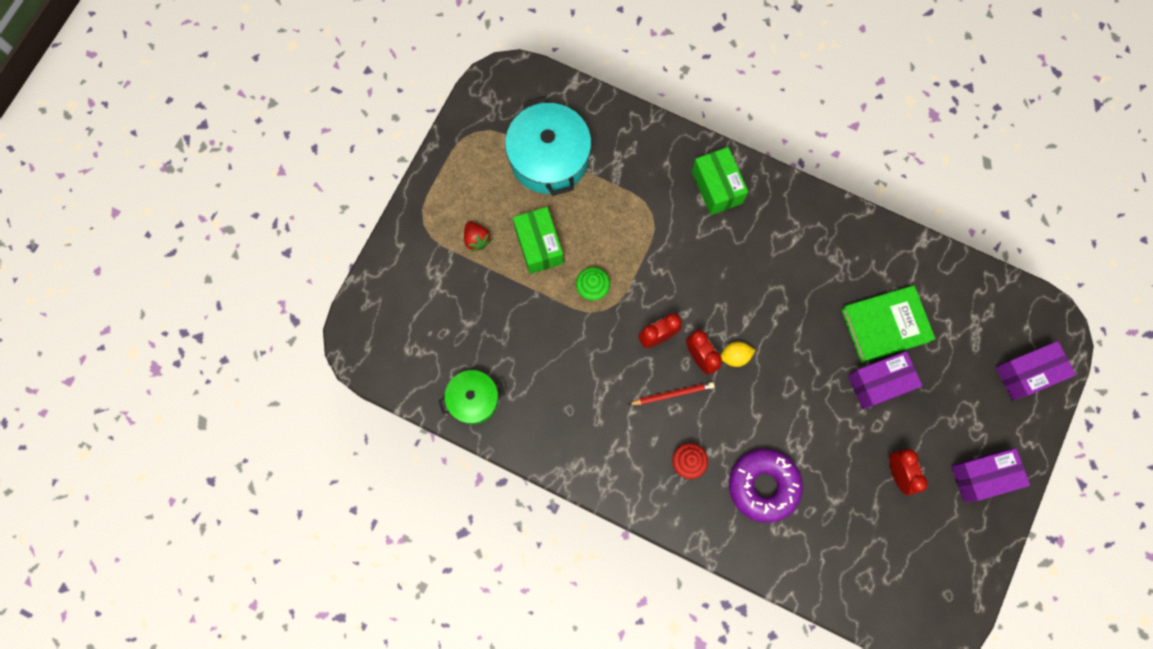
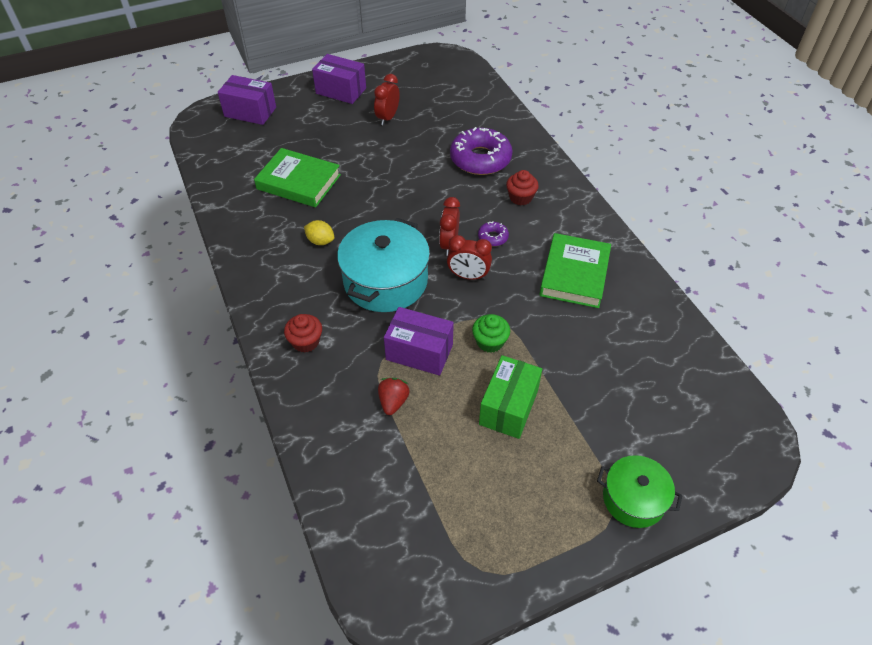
camera: 140 degrees left, 25 degrees down
green pot [438,370,505,425] -> green pot moved to [597,455,683,528]
red strawberry [464,222,491,252] -> red strawberry moved to [378,378,410,415]
turquoise pot [505,96,591,196] -> turquoise pot moved to [337,218,430,312]
red pencil [628,382,715,405] -> purple donut [478,221,509,246]
green box [692,147,748,215] -> red cupcake [284,314,322,353]
yellow lemon [720,342,756,367] -> yellow lemon moved to [304,220,334,245]
purple box [848,351,922,410] -> purple box moved to [384,307,454,376]
none -> green book [539,233,611,308]

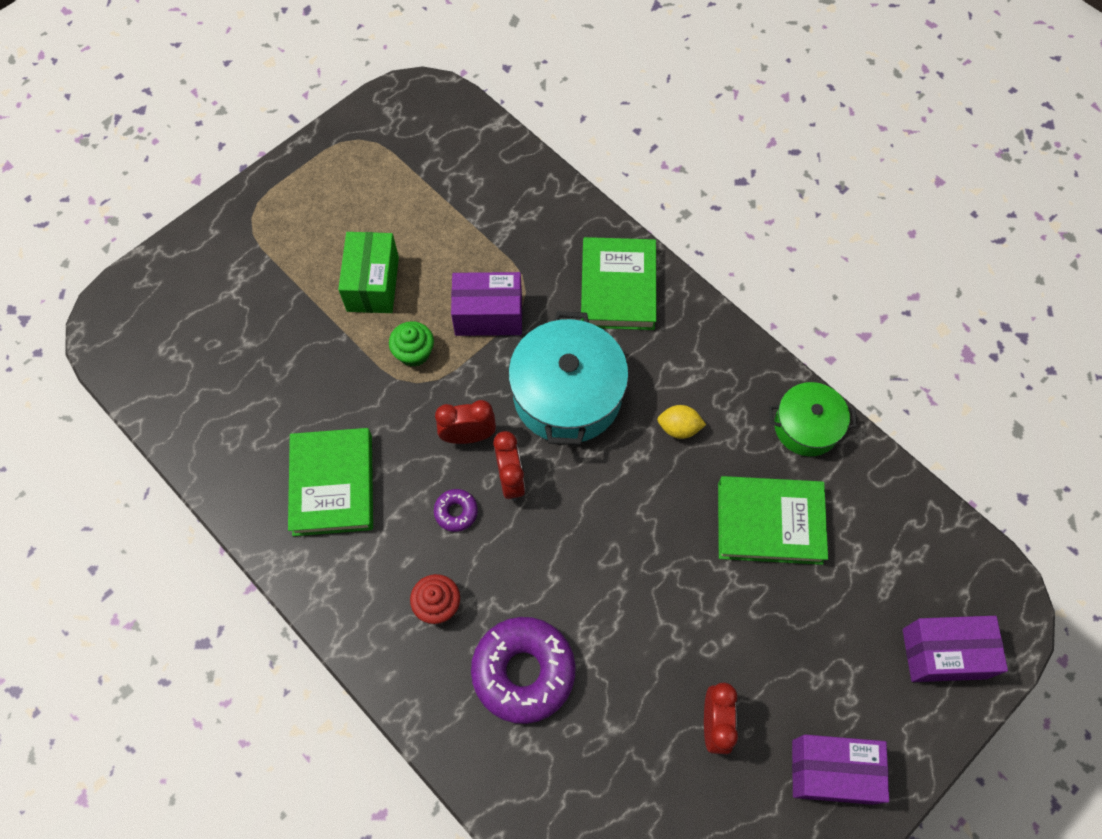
camera: 160 degrees right, 15 degrees up
red cupcake [284,314,322,353] -> green book [581,237,657,330]
red strawberry [378,378,410,415] -> none
green pot [597,455,683,528] -> green pot moved to [769,382,857,456]

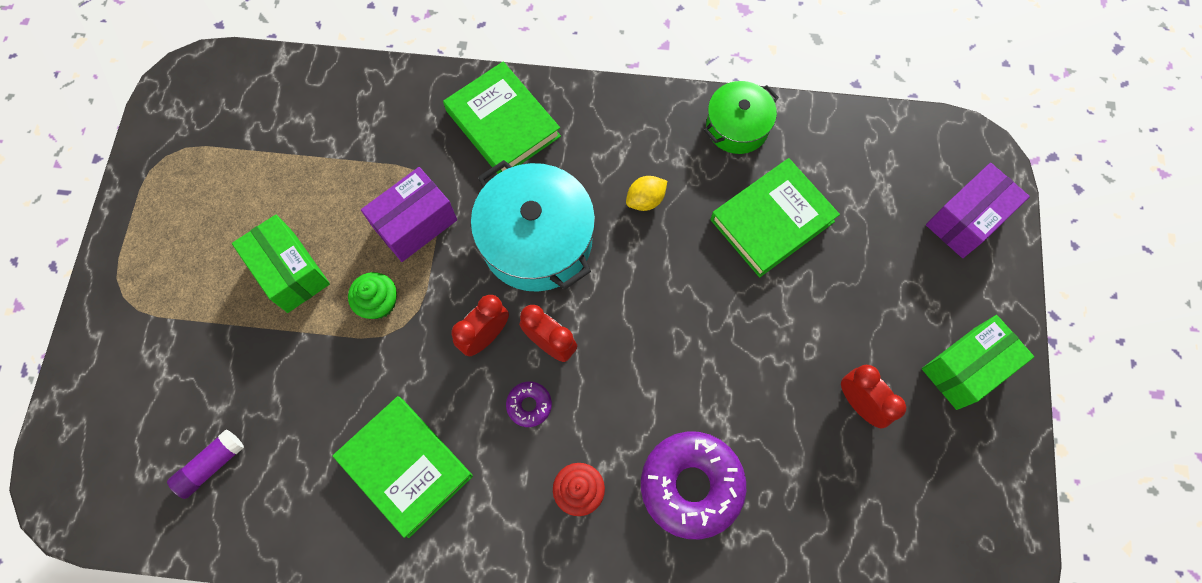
camera: 40 degrees left, 5 degrees up
purple box [792,735,889,805] -> green box [922,315,1034,410]
none -> purple glue stick [167,429,244,499]

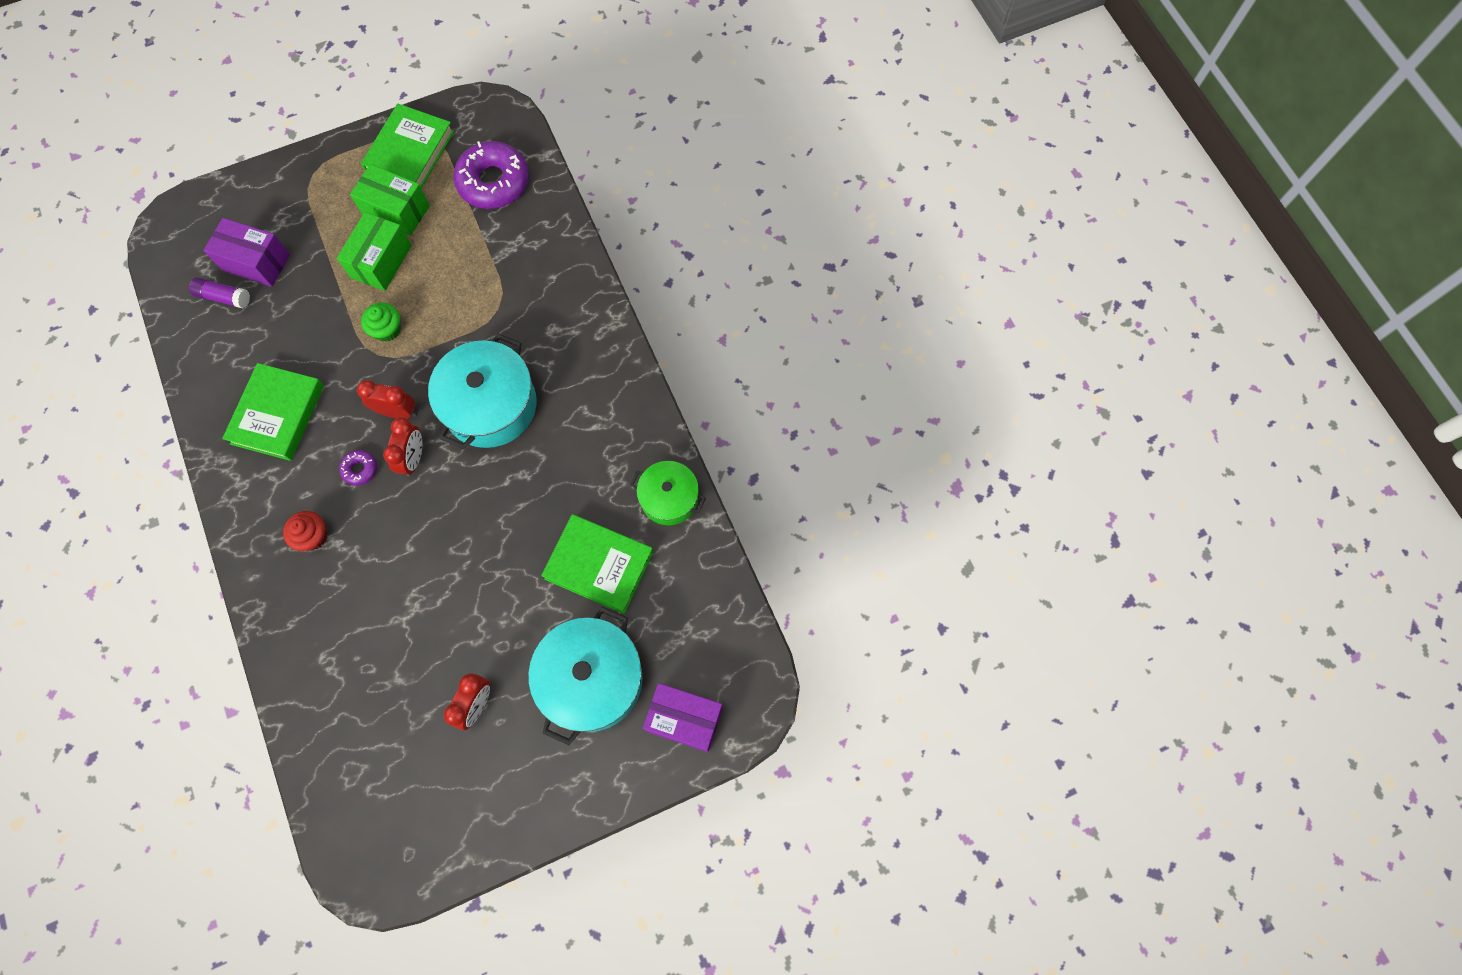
camera: 60 degrees right, 0 degrees up
purple box [361,167,457,262] -> purple box moved to [203,218,290,287]
green book [443,62,561,174] -> green book moved to [361,104,454,188]
yellow lemon [626,176,667,211] -> none
purple donut [641,431,746,539] -> purple donut moved to [453,141,529,209]
green box [922,315,1034,410] -> green box moved to [350,164,430,236]
none -> turquoise pot [528,607,643,745]

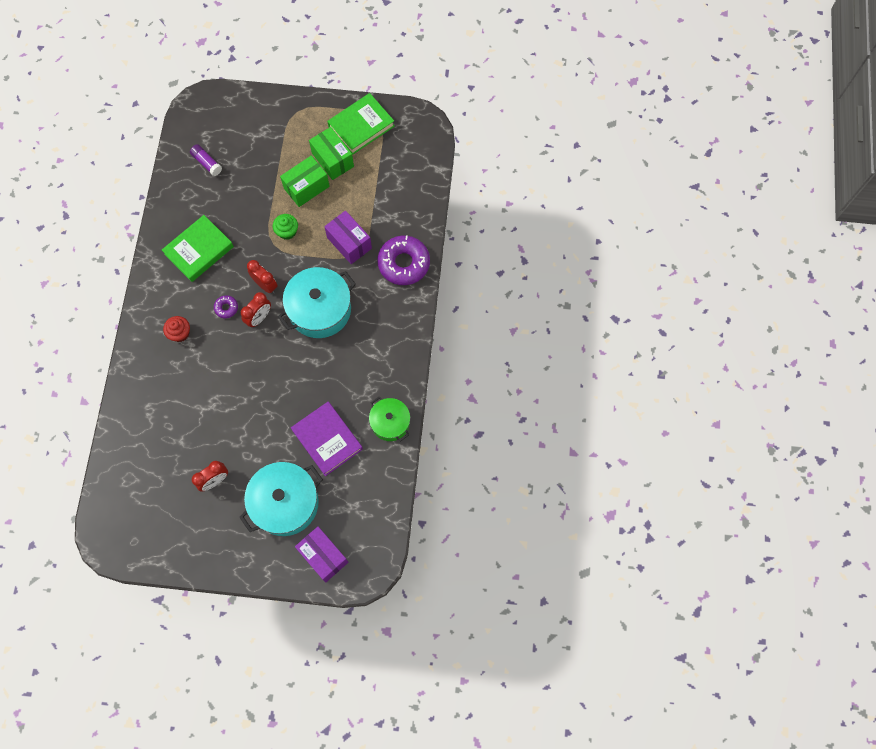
camera: 30 degrees right, 0 degrees up
purple box [203,218,290,287] -> purple box moved to [324,211,372,264]
purple donut [453,141,529,209] -> purple donut moved to [377,235,430,285]
green book [541,514,653,614] -> purple book [291,402,363,476]

